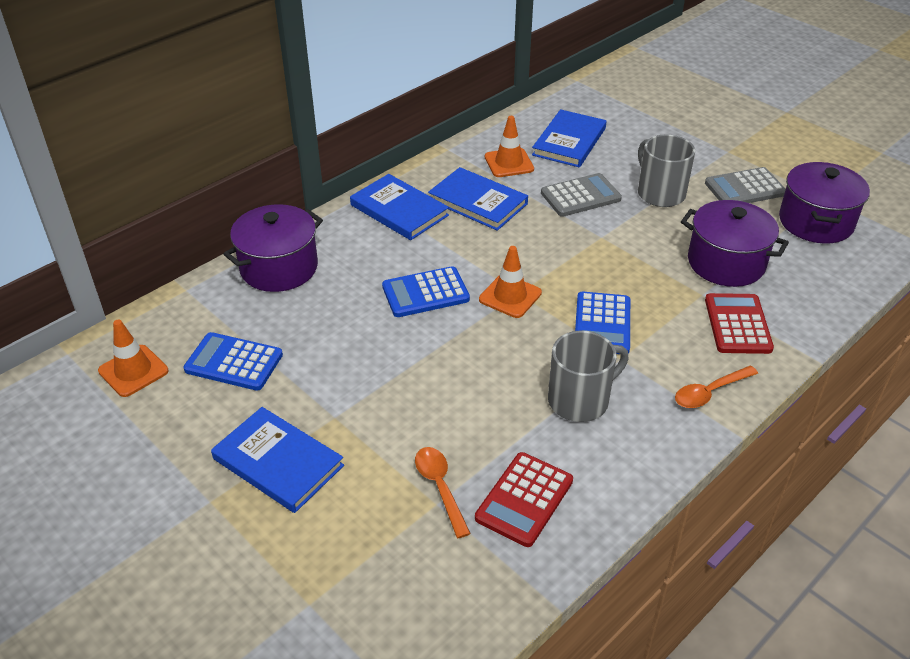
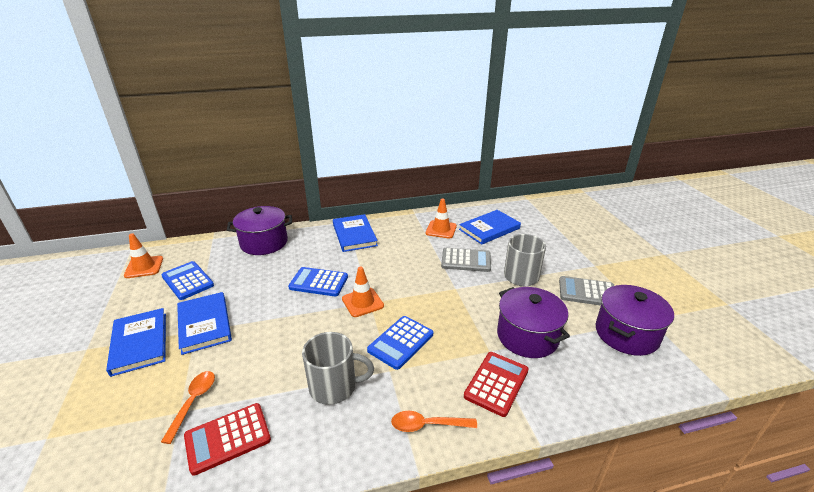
camera: 30 degrees right, 10 degrees down
blue book [428,167,528,231] -> blue book moved to [177,292,232,355]

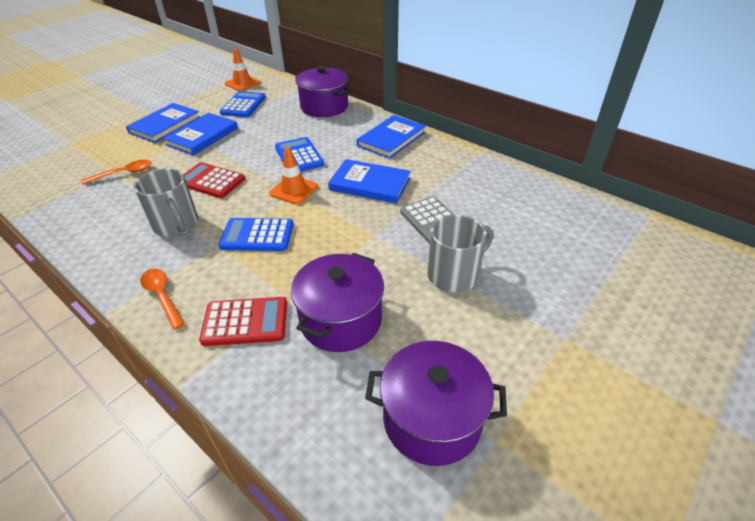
camera: 55 degrees right, 10 degrees up
red calculator [184,403,271,476] -> red calculator moved to [184,162,245,198]
orange traffic cone [426,199,457,239] -> none
blue book [459,210,521,245] -> blue book moved to [328,159,411,204]
grey calculator [559,276,614,306] -> none

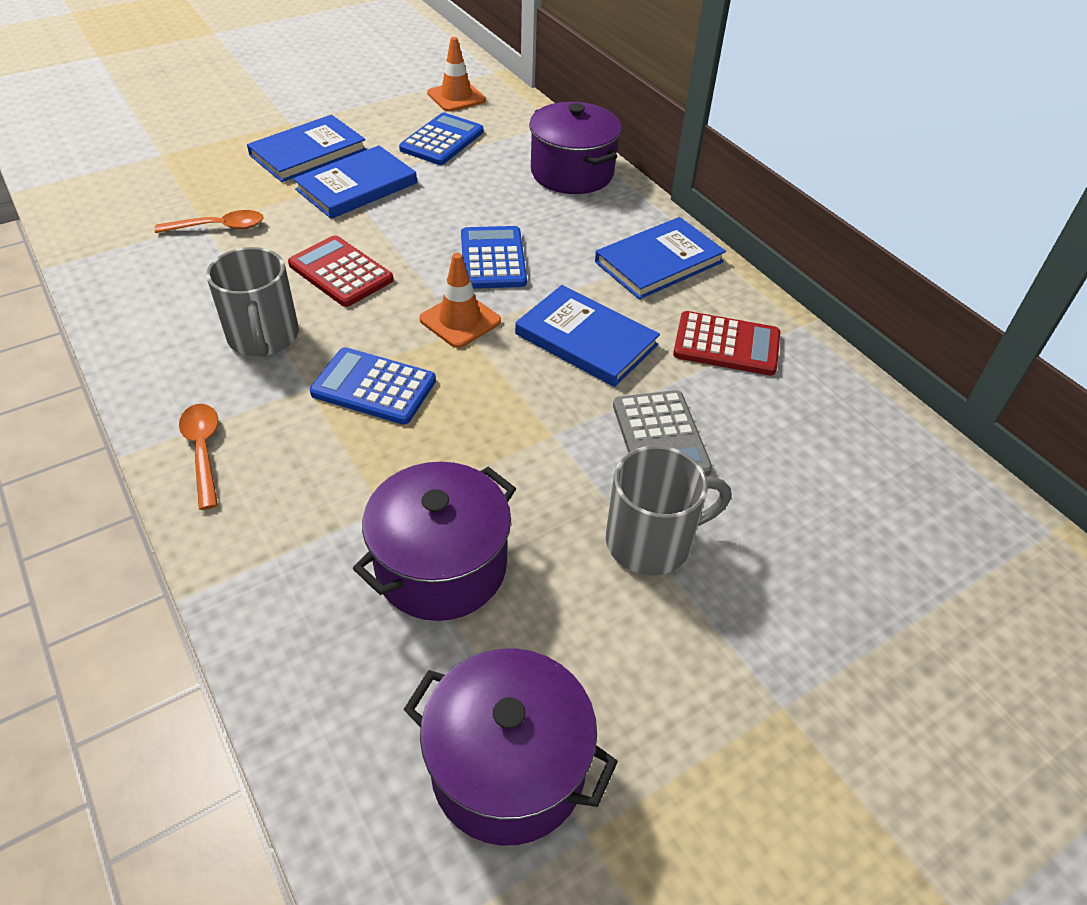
camera: 15 degrees right, 5 degrees up
red calculator [199,297,287,346] -> red calculator moved to [673,311,780,376]

